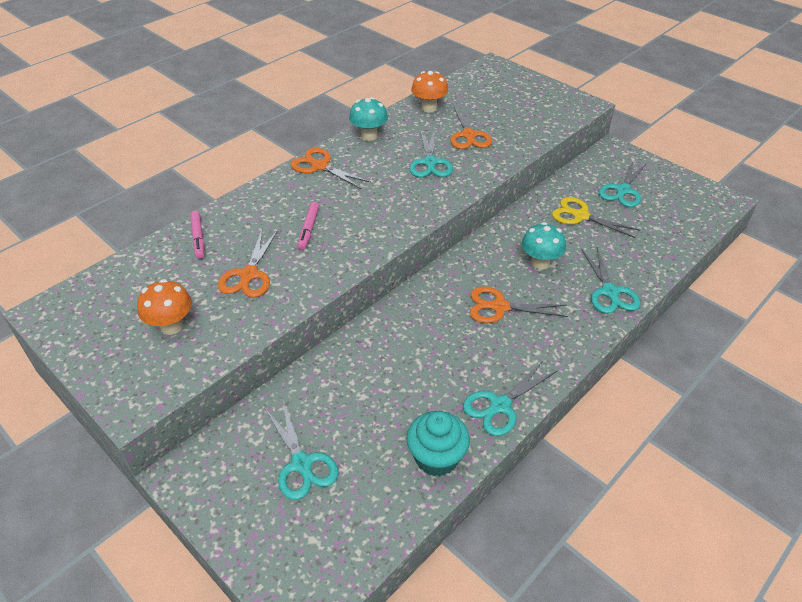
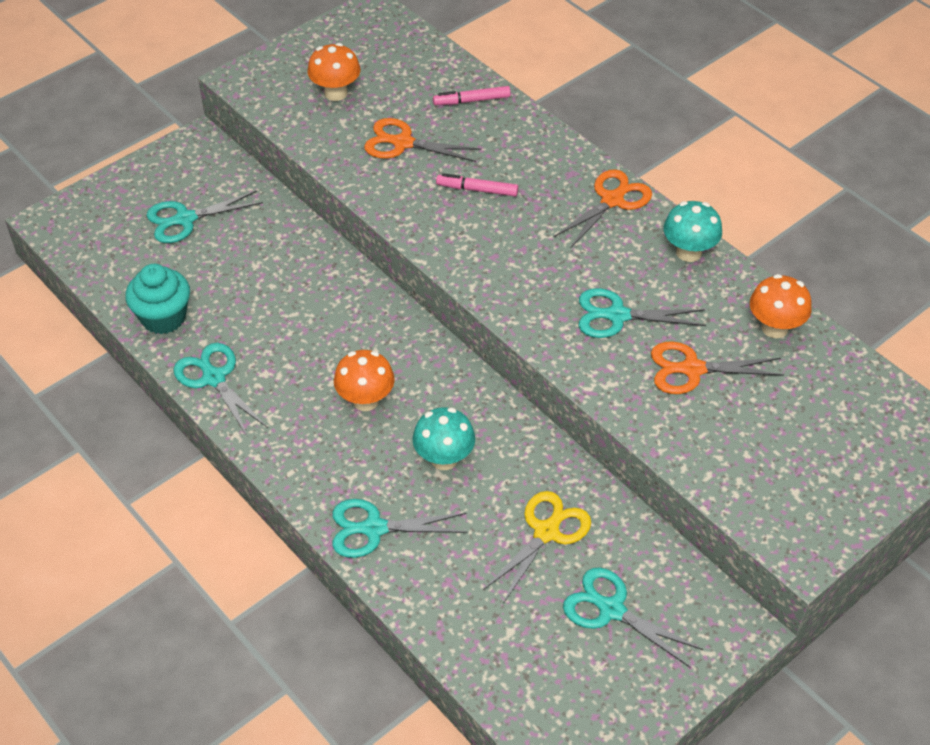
camera: 95 degrees right, 5 degrees up
orange scissors [470,287,568,323] -> orange mushroom [334,350,395,411]

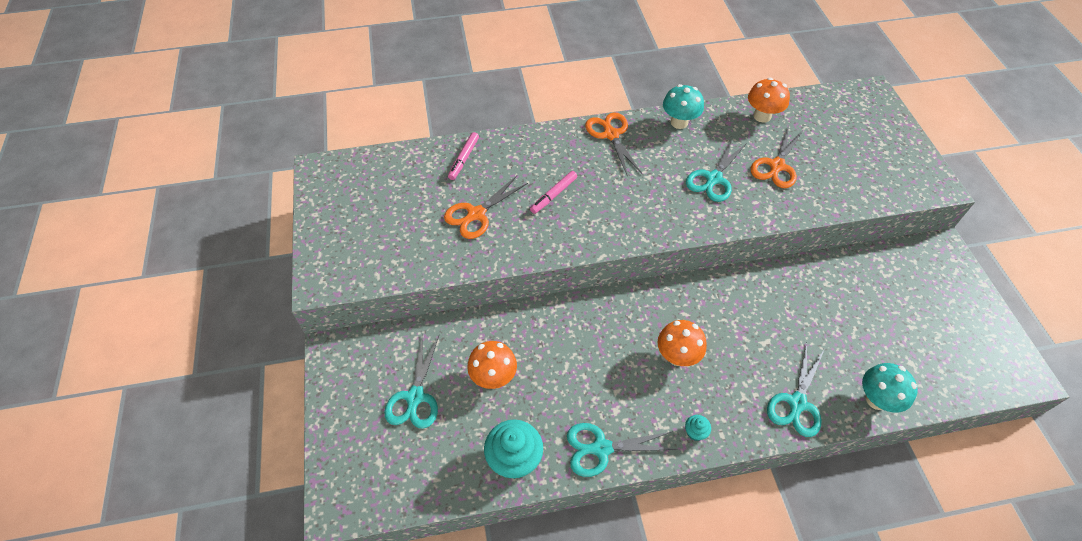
camera: 60 degrees left, 5 degrees up
orange mushroom [307,43,360,101] -> orange mushroom moved to [467,341,517,389]
turquoise mushroom [412,407,475,470] -> turquoise mushroom moved to [862,363,918,413]
yellow scissors [483,491,591,604] -> none
turquoise scissors [563,567,703,668] -> none
none -> turquoise cupcake [685,415,711,441]

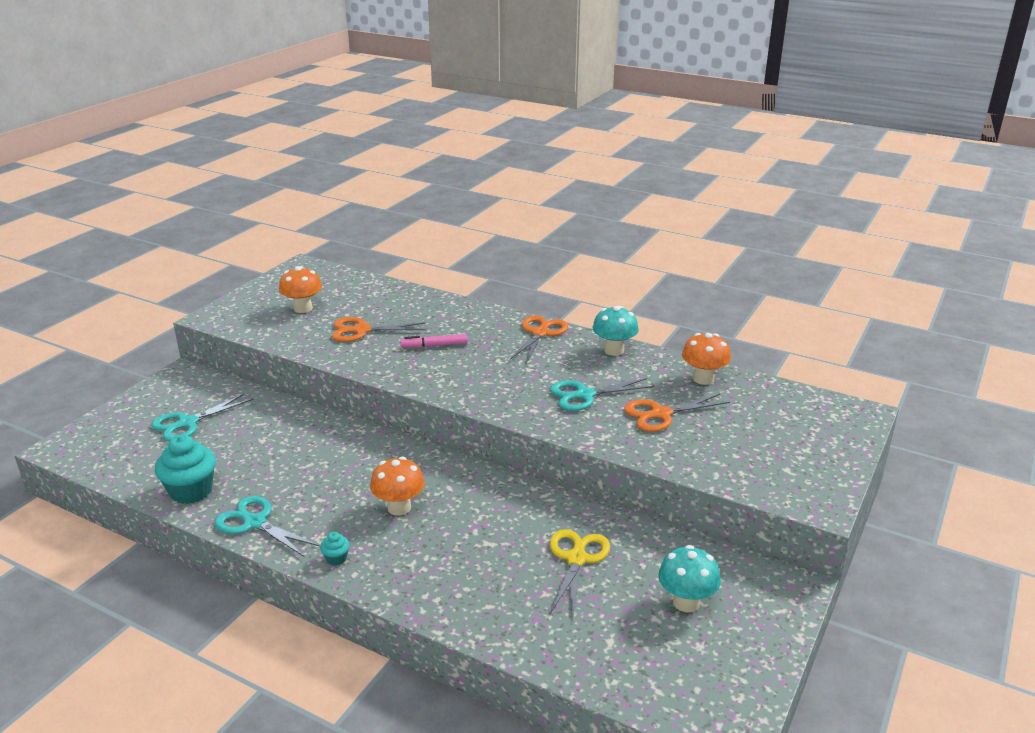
camera: 40 degrees right, 25 degrees down
pink marker [448,132,479,180] -> none
orange mushroom [467,341,517,389] -> orange mushroom moved to [279,266,322,313]
turquoise scissors [767,343,824,437] -> none
turquoise mushroom [862,363,918,413] -> turquoise mushroom moved to [658,545,721,612]
none -> yellow scissors [550,529,610,619]

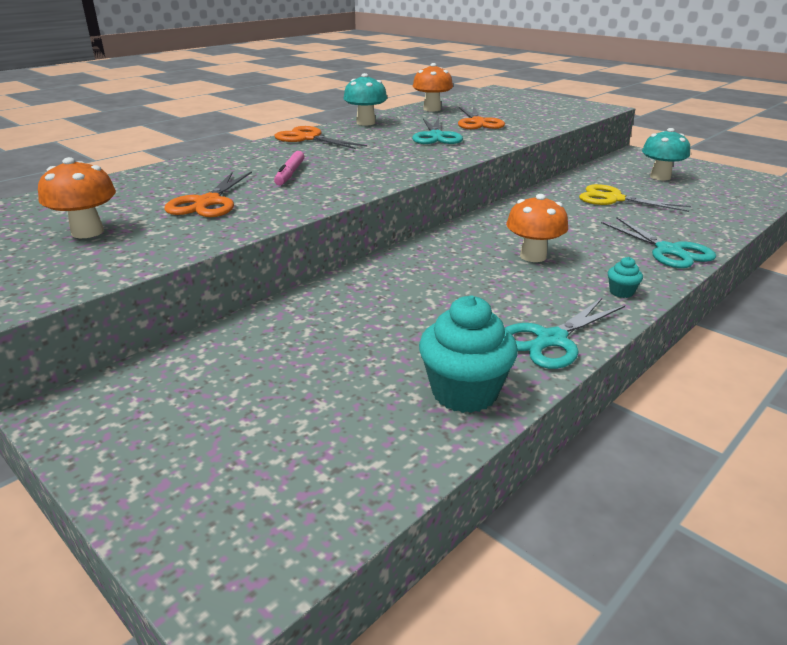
camera: 75 degrees left, 0 degrees up
turquoise scissors [151,393,253,441] -> turquoise scissors moved to [601,217,716,268]

